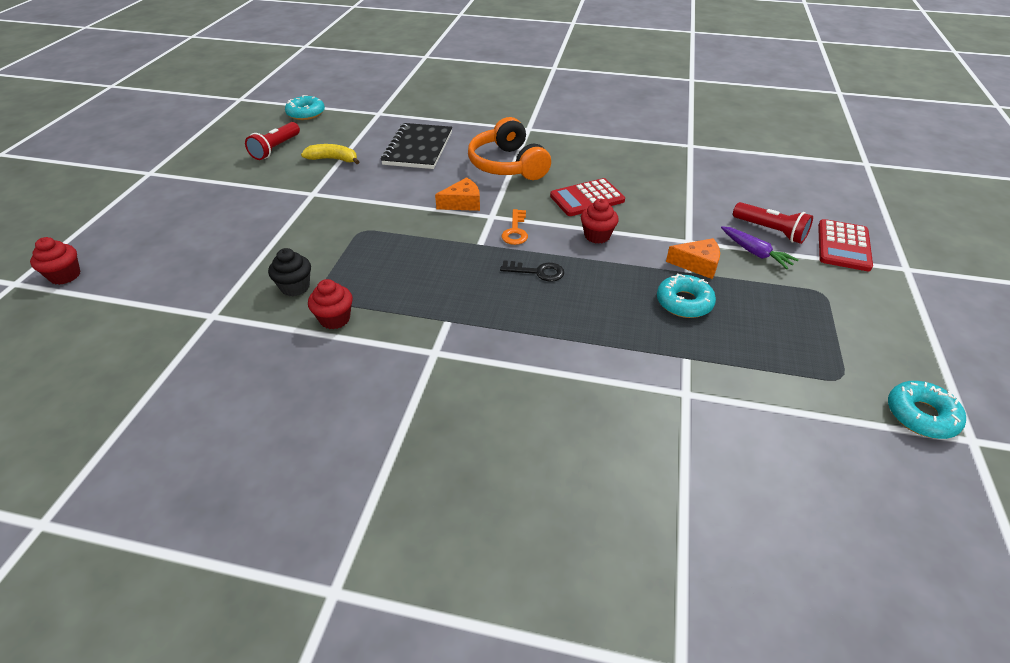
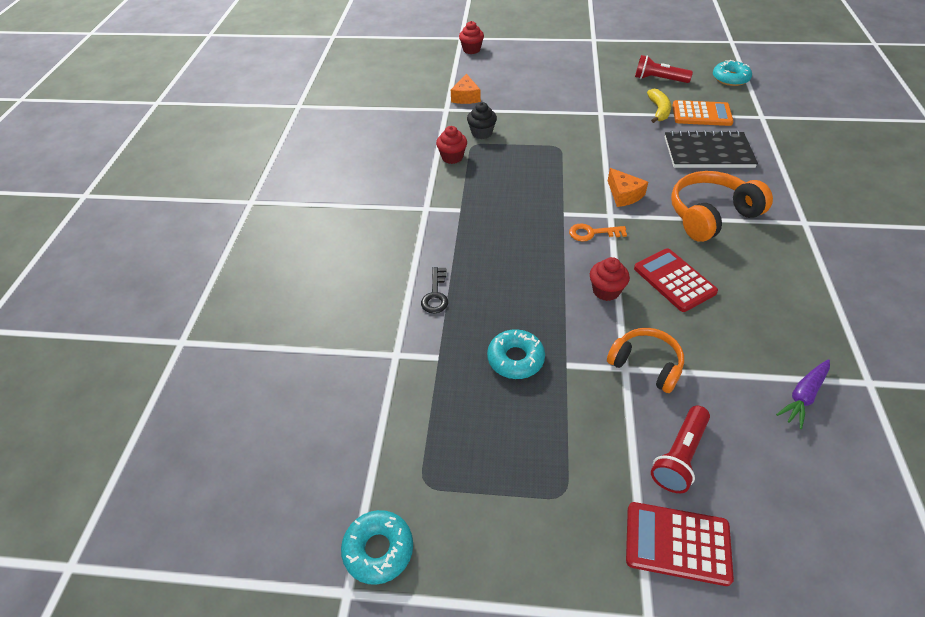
camera: 85 degrees right, 5 degrees up
black key [500,260,564,282] -> black key moved to [421,267,448,314]
orange cheese [666,238,720,279] -> orange cheese moved to [451,74,481,104]
purple carrot [721,226,799,269] -> purple carrot moved to [776,359,830,429]
none -> orange headphones [607,328,684,393]
none -> orange calculator [672,100,734,126]

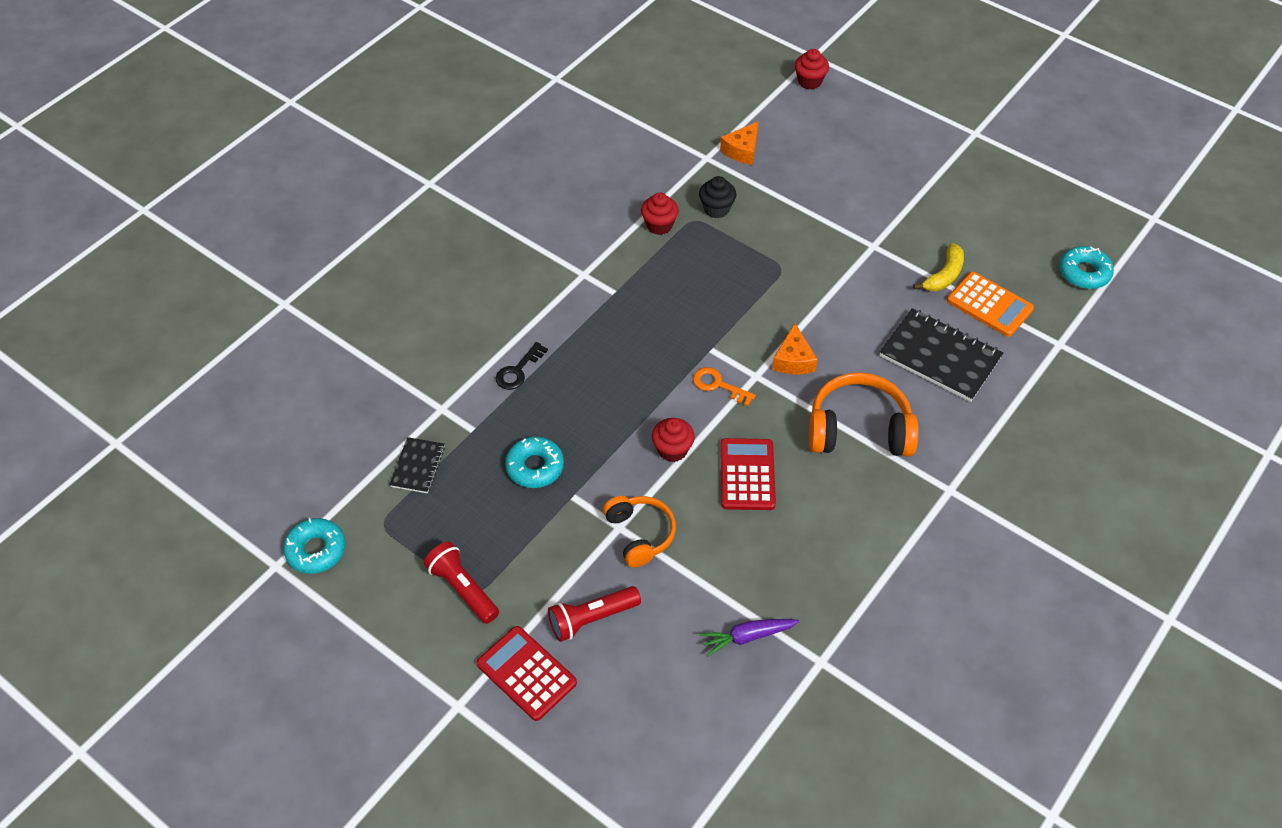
camera: 30 degrees right, 5 degrees up
red flashlight [635,55,693,83] -> red flashlight moved to [424,541,499,624]
none -> black notebook [389,437,445,493]

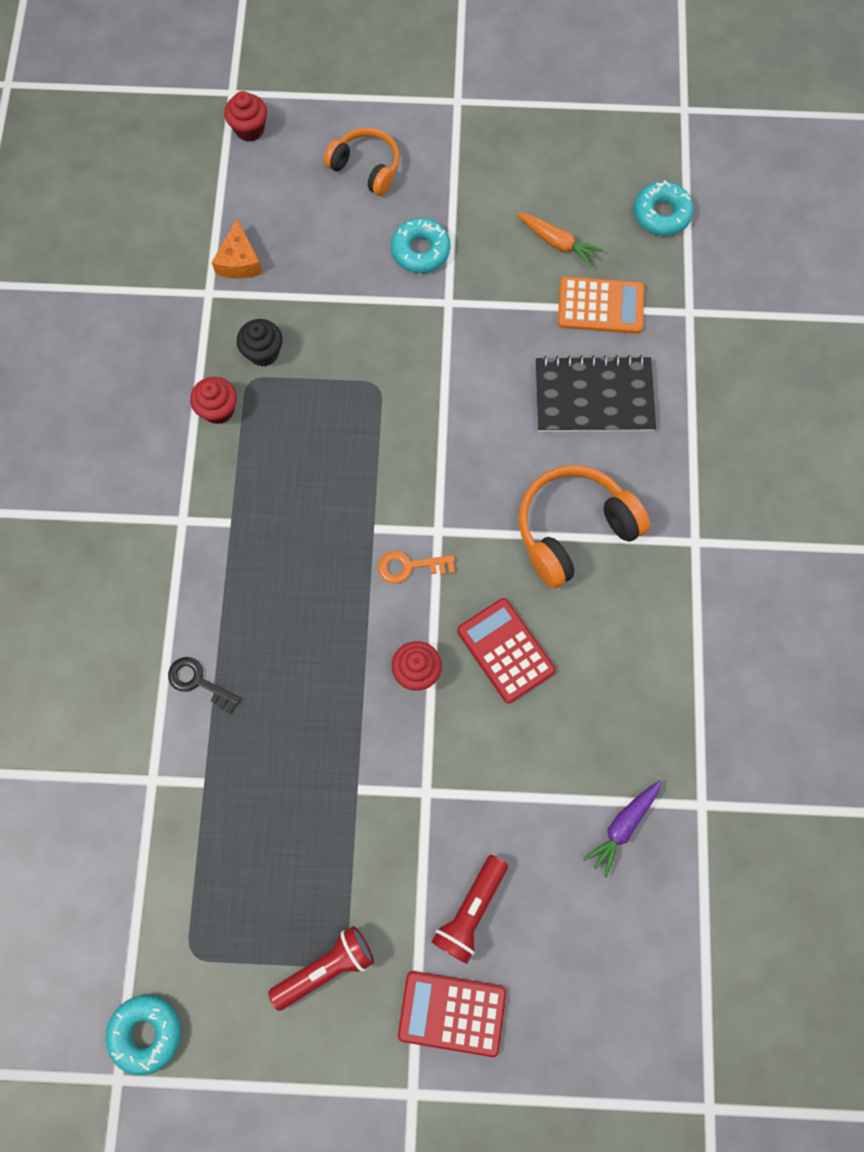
camera: 35 degrees left, 20 degrees up
black notebook [389,437,445,493] -> none
red flashlight [424,541,499,624] -> red flashlight turned 135 degrees clockwise [268,926,374,1011]
black key [496,342,548,390] -> black key turned 120 degrees clockwise [168,657,241,714]
turquoise donut [505,437,564,488] -> turquoise donut moved to [391,218,451,273]
orange headphones [603,496,676,567] -> orange headphones moved to [324,127,400,196]
orange cheese [772,323,818,375] -> none
yellow banana [913,243,964,291] -> none
none -> orange carrot [517,212,604,268]

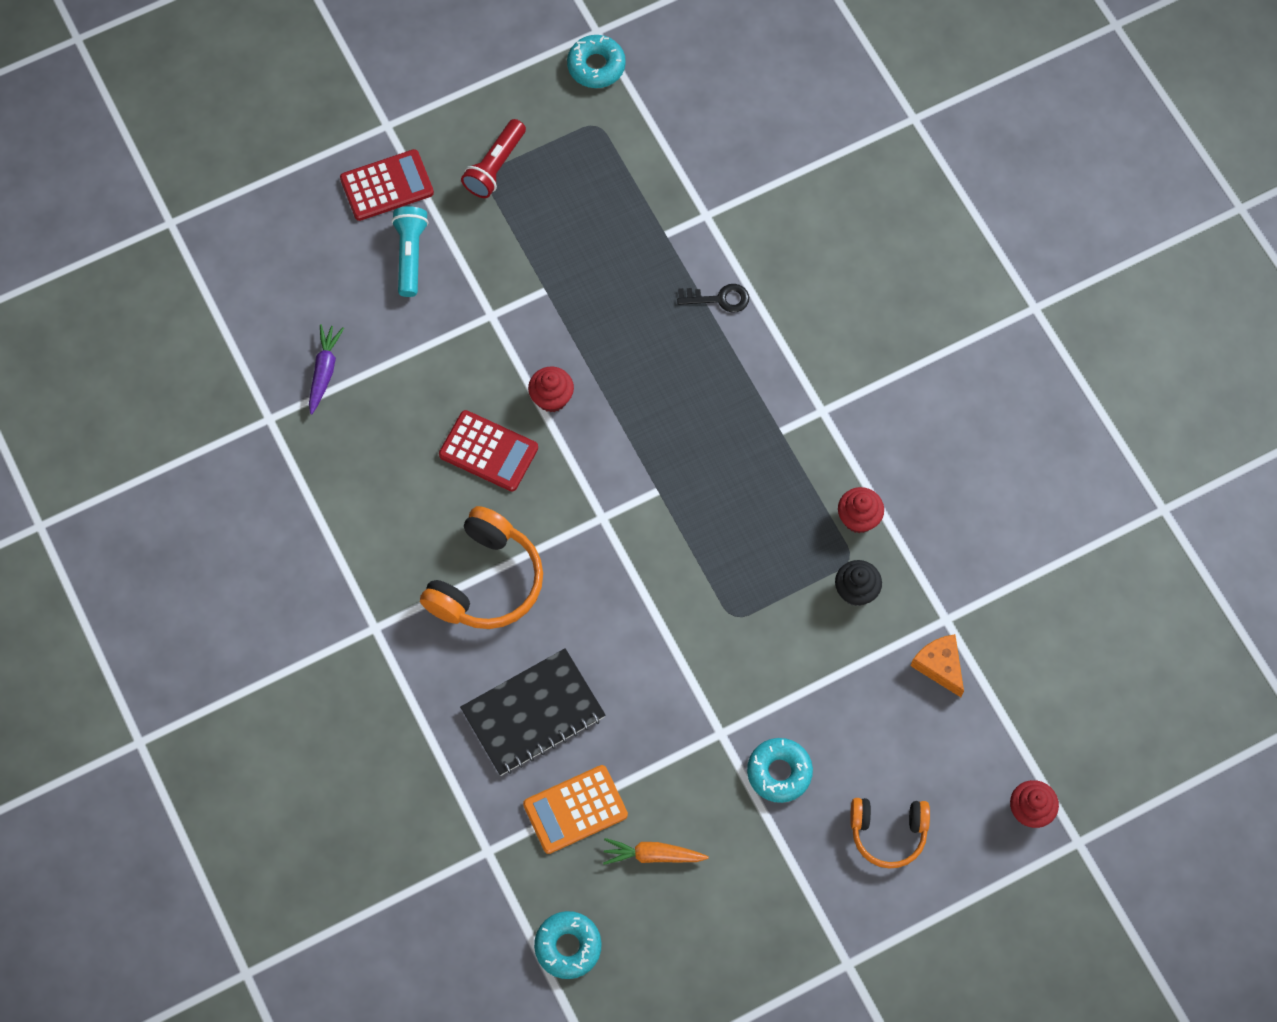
camera: 150 degrees right, 5 degrees down
orange key [378,551,455,584] -> none
red flashlight [432,855,508,964] -> turquoise flashlight [391,206,429,297]

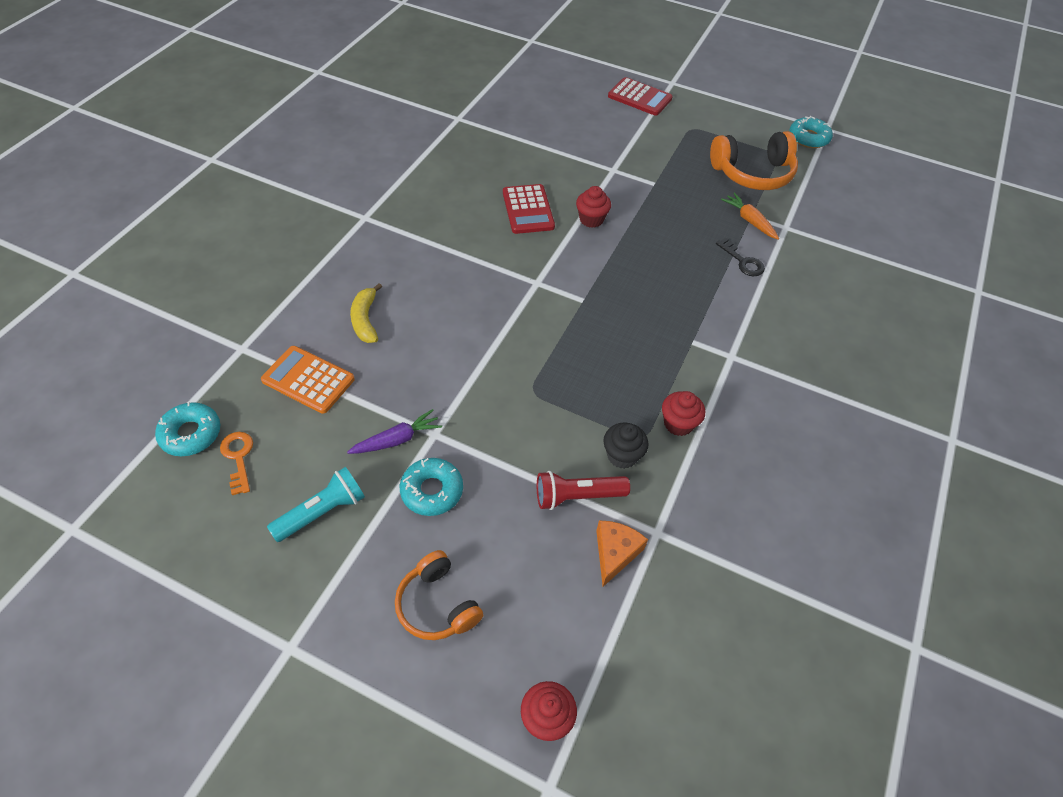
camera: 50 degrees right, 15 degrees down
purple carrot [309,324,344,414] -> purple carrot moved to [347,409,442,454]
turquoise flashlight [391,206,429,297] -> turquoise flashlight moved to [267,467,365,542]
orange headphones [420,506,543,629] -> orange headphones moved to [710,131,798,190]
black notebook [460,648,606,776] -> yellow banana [350,283,382,343]
red flashlight [461,119,526,198] -> red flashlight moved to [537,471,630,510]
orange carrot [603,838,709,865] -> orange carrot moved to [721,193,779,240]
none -> orange key [220,432,253,495]

